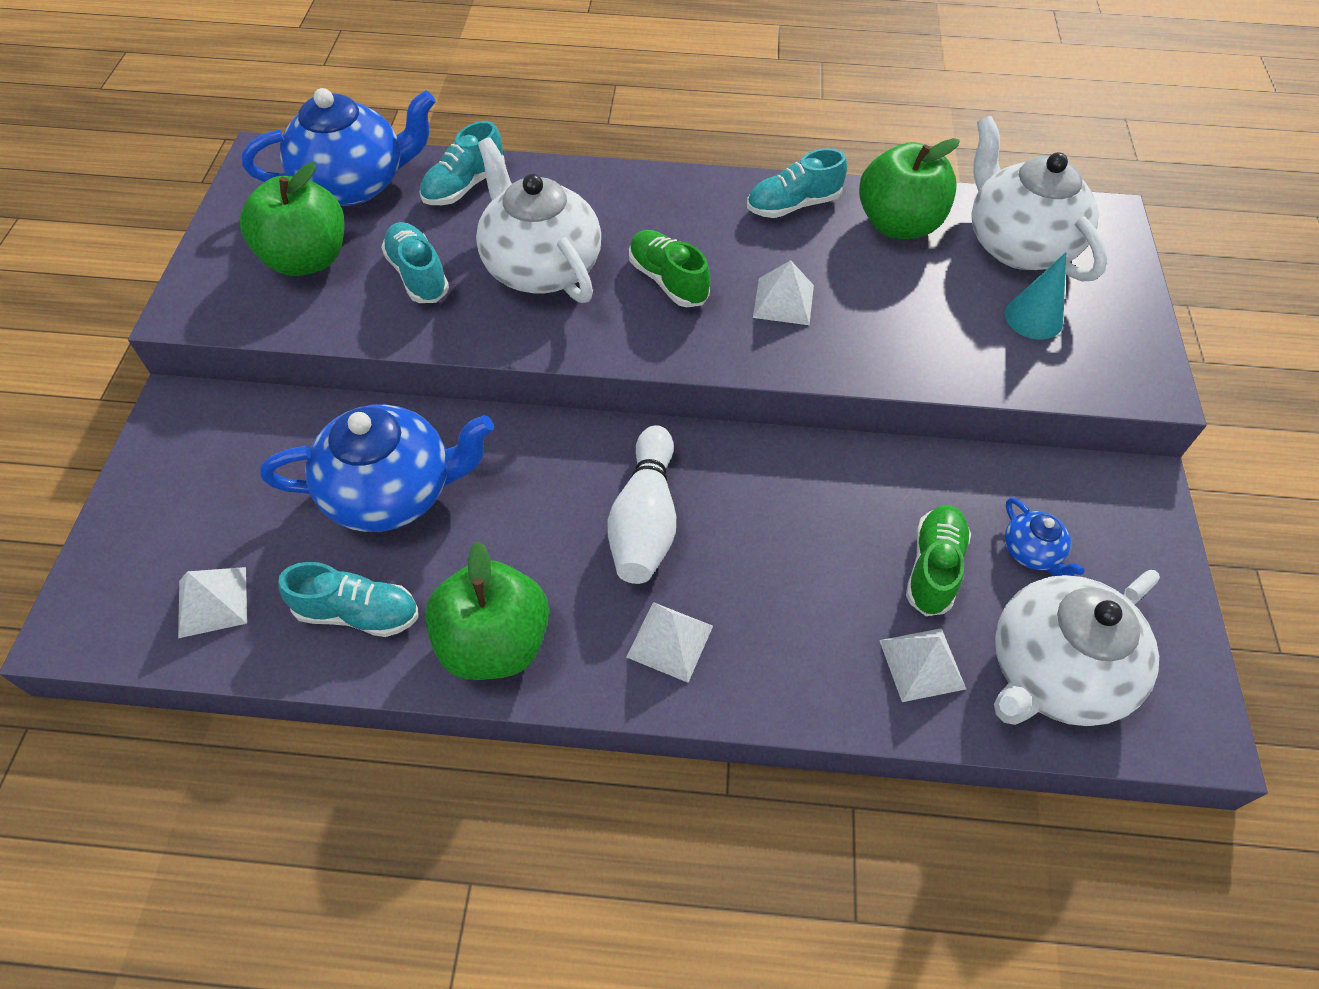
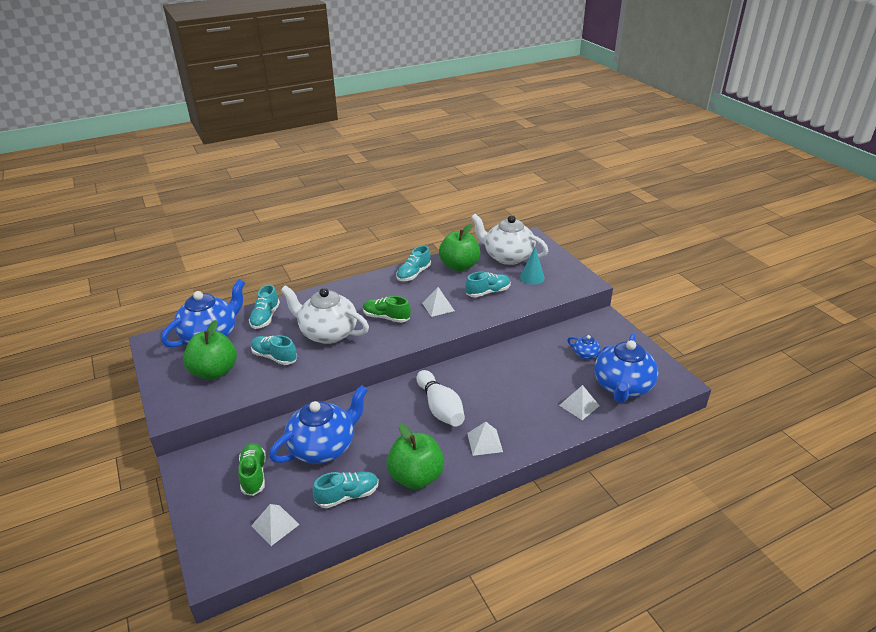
camera: 30 degrees left, 20 degrees down
green shoe [906,505,971,616] -> green shoe moved to [238,443,266,496]
white teapot [994,570,1160,726] -> blue teapot [594,333,658,403]
none -> turquoise shoe [465,272,511,297]

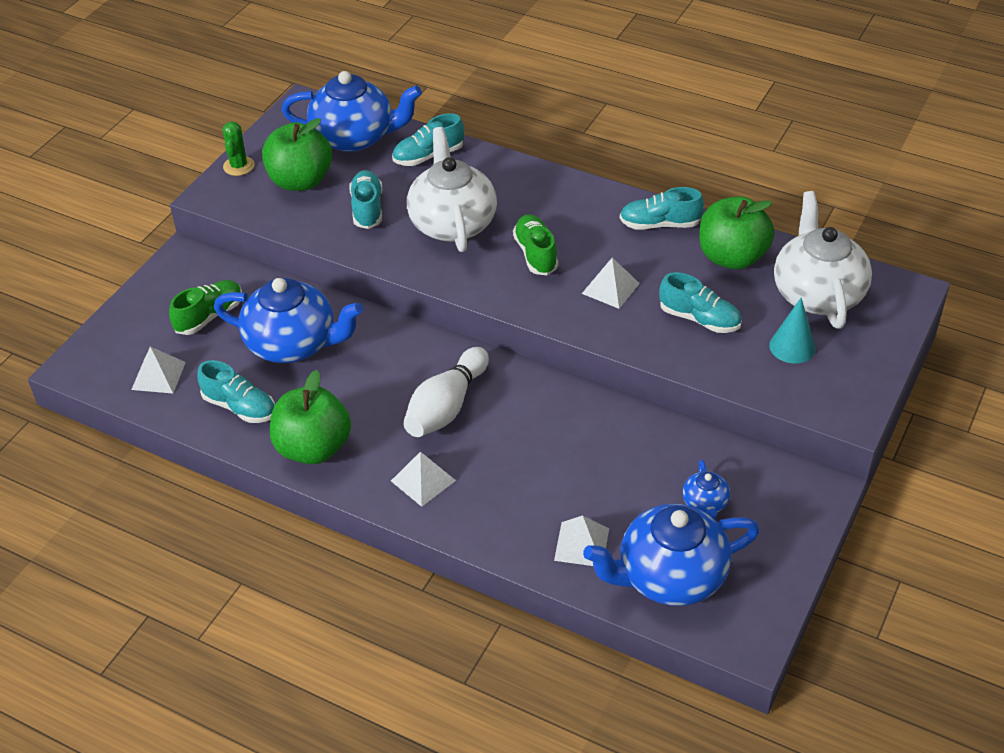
camera: 55 degrees right, 10 degrees up
none -> green cactus [222,121,255,176]

